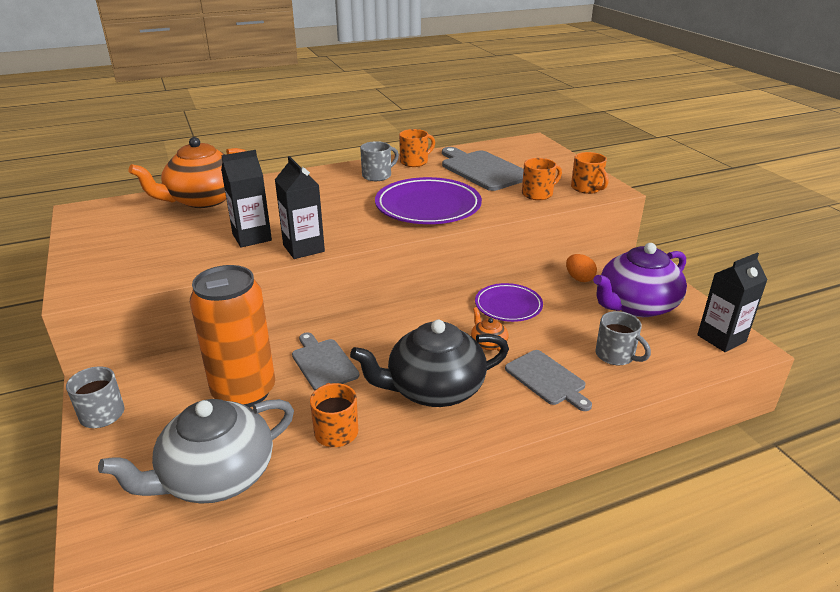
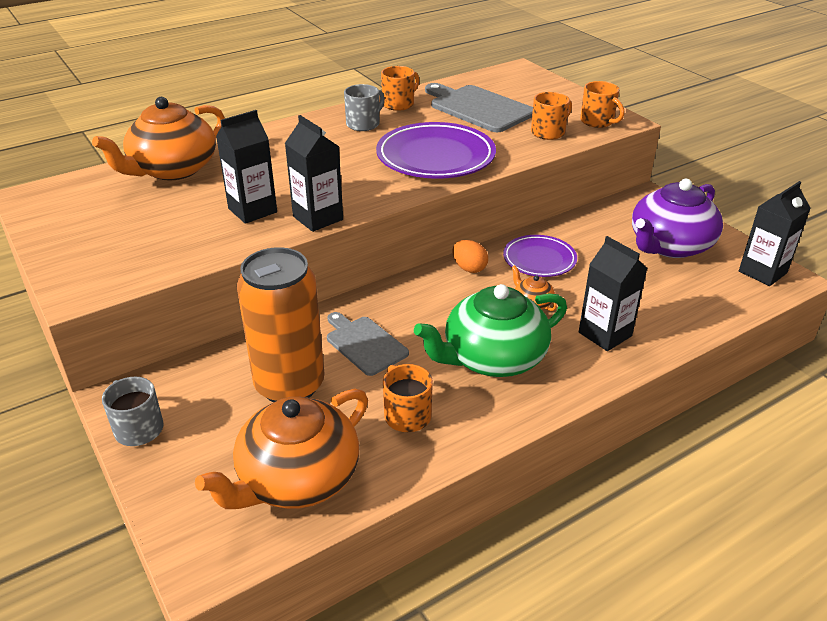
camera: 10 degrees left, 5 degrees up
grey teapot [98,399,294,504] -> orange teapot [195,389,368,509]
black teapot [350,320,509,407] -> green teapot [414,284,567,377]
grey cutting board [505,350,592,411] -> black carton [579,236,647,351]
orange egg [566,254,597,282] -> orange egg moved to [453,240,488,273]
grey mug [596,311,651,365] -> none

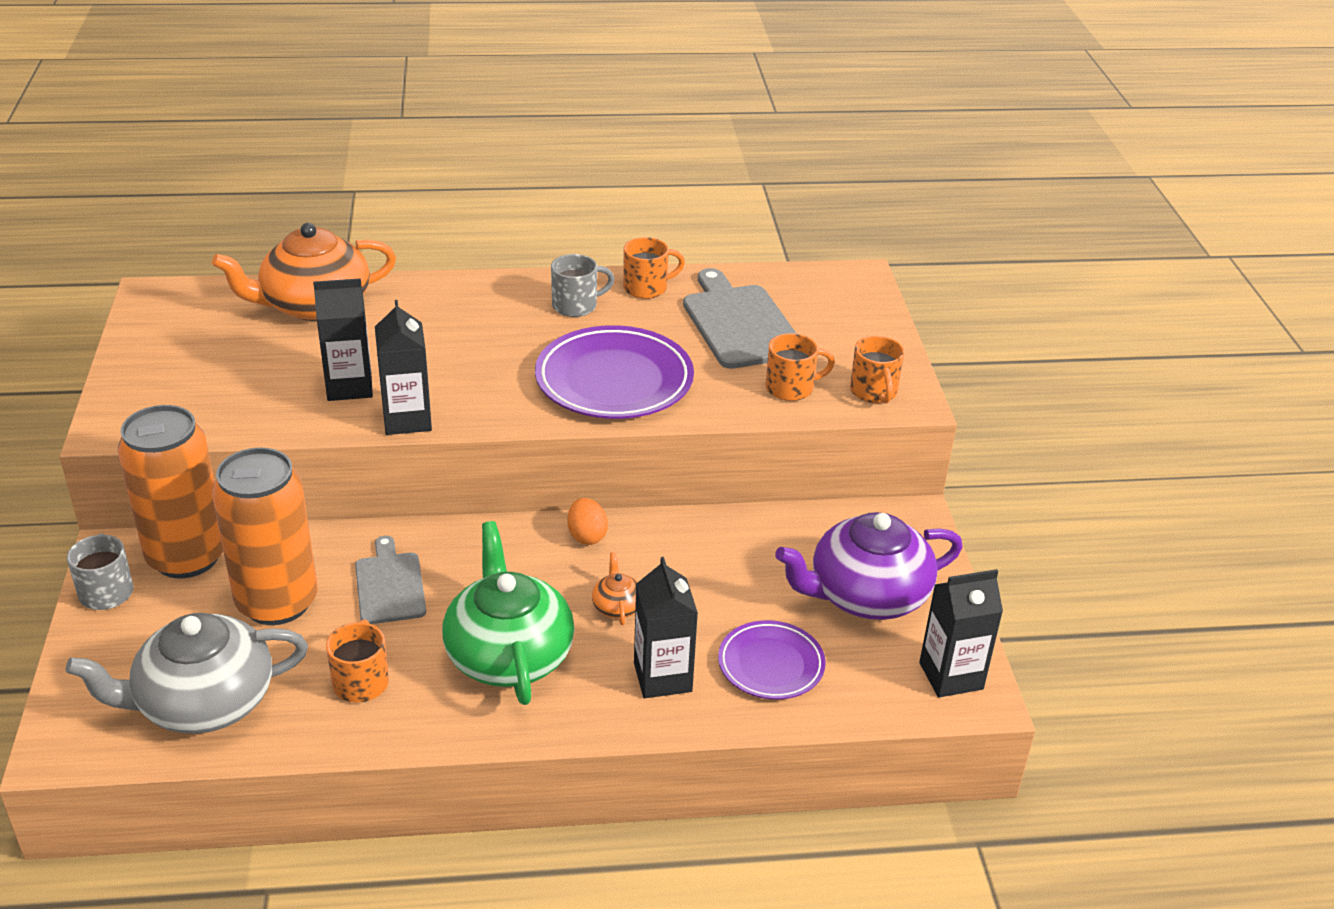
camera: 25 degrees right, 0 degrees up
orange teapot [195,389,368,509] -> grey teapot [66,613,308,734]
green teapot [414,284,567,377] -> green teapot turned 75 degrees clockwise [442,521,574,705]
purple plate [503,235,577,277] -> purple plate moved to [718,620,826,699]
none -> orange can [118,405,223,578]

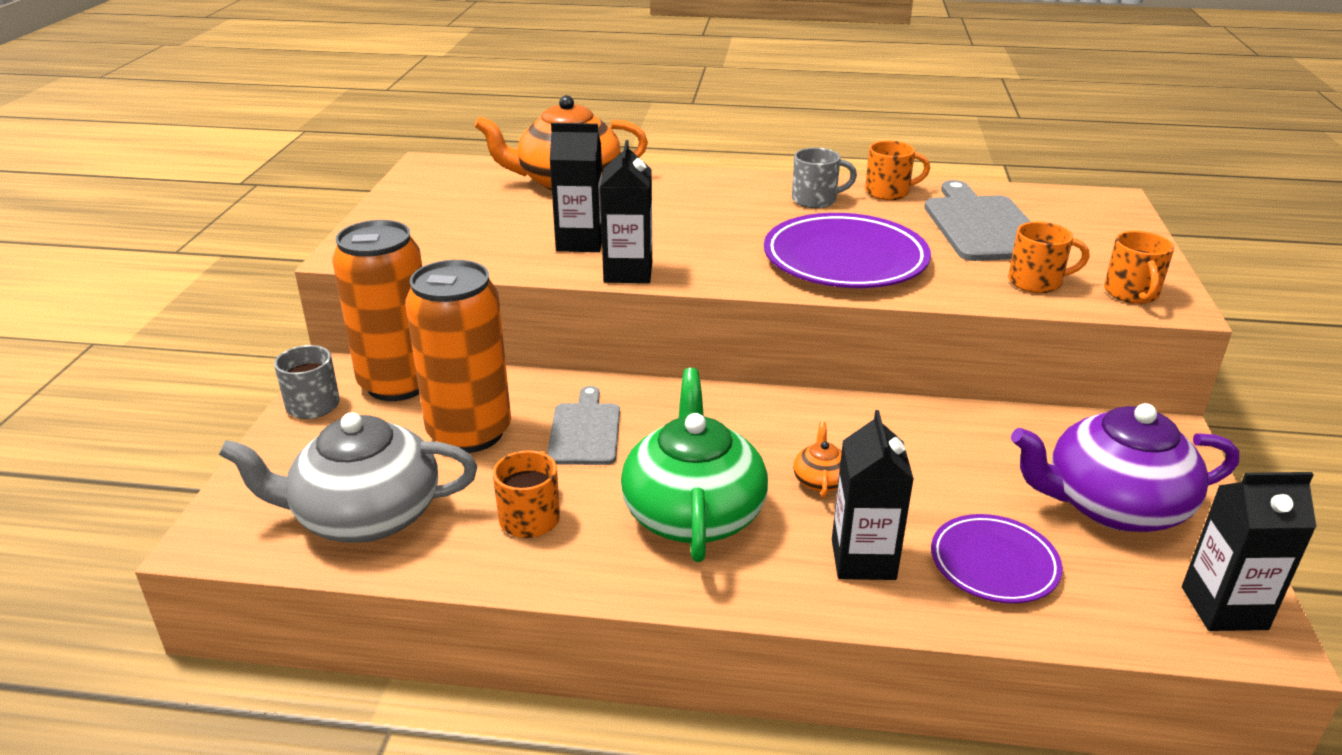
camera: 15 degrees right, 5 degrees down
orange egg [567,498,608,545] -> none

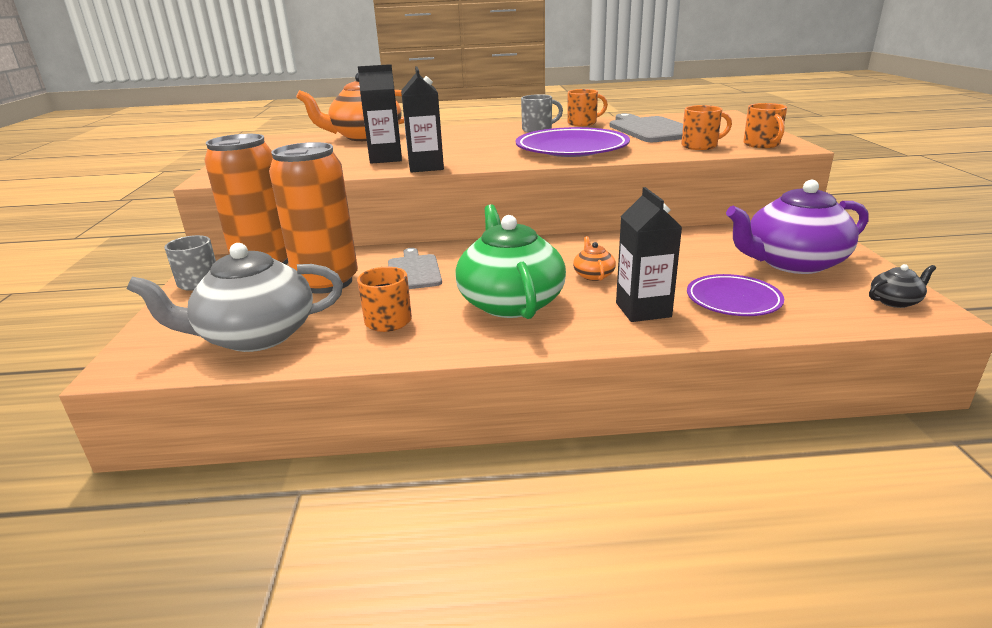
camera: 10 degrees left, 5 degrees down
black carton [1182,472,1316,631] -> black teapot [869,264,936,308]

